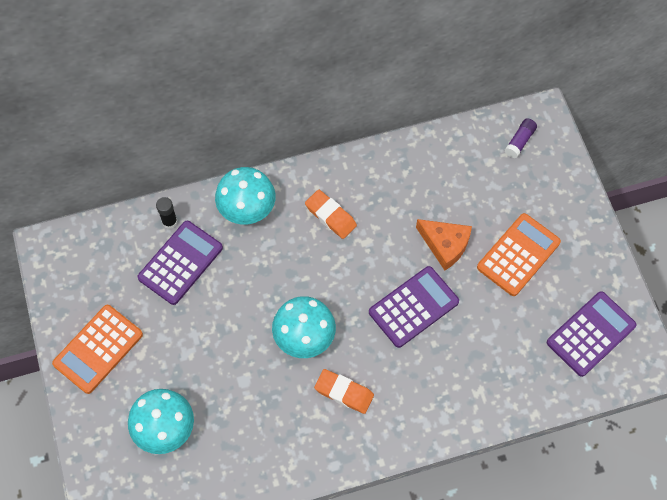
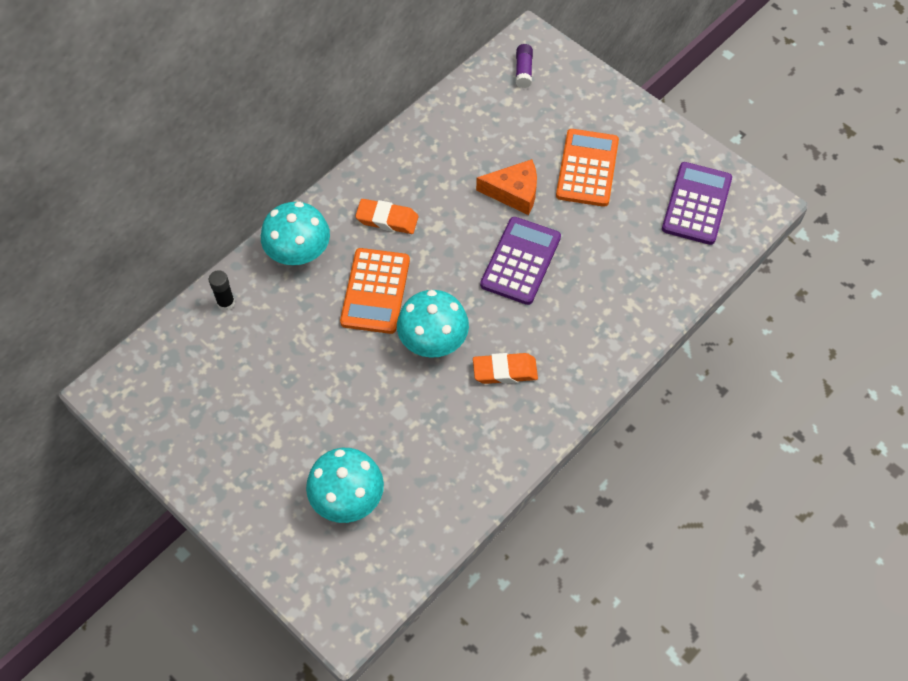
camera: 30 degrees left, 5 degrees down
orange calculator [52,305,143,394] -> orange calculator moved to [340,248,410,334]
purple calculator [138,221,223,305] -> none

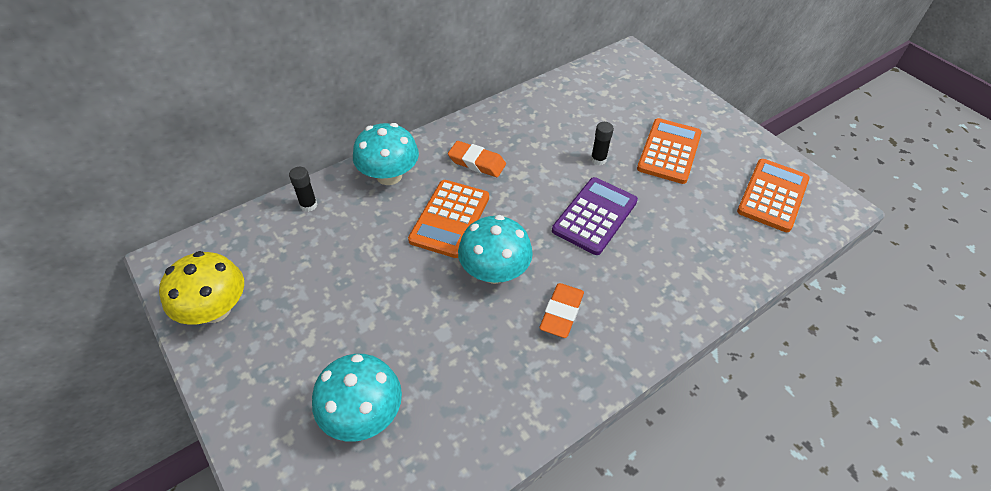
camera: 10 degrees right, 10 degrees down
orange eraser [473,353,538,384] -> orange eraser turned 75 degrees counterclockwise [539,283,584,338]
orange cheese [476,159,537,215] -> black glue stick [591,122,614,165]
purple glue stick [516,44,533,88] -> none
purple calculator [662,162,732,245] -> orange calculator [737,159,810,232]
none -> yellow mushroom [159,251,244,325]

